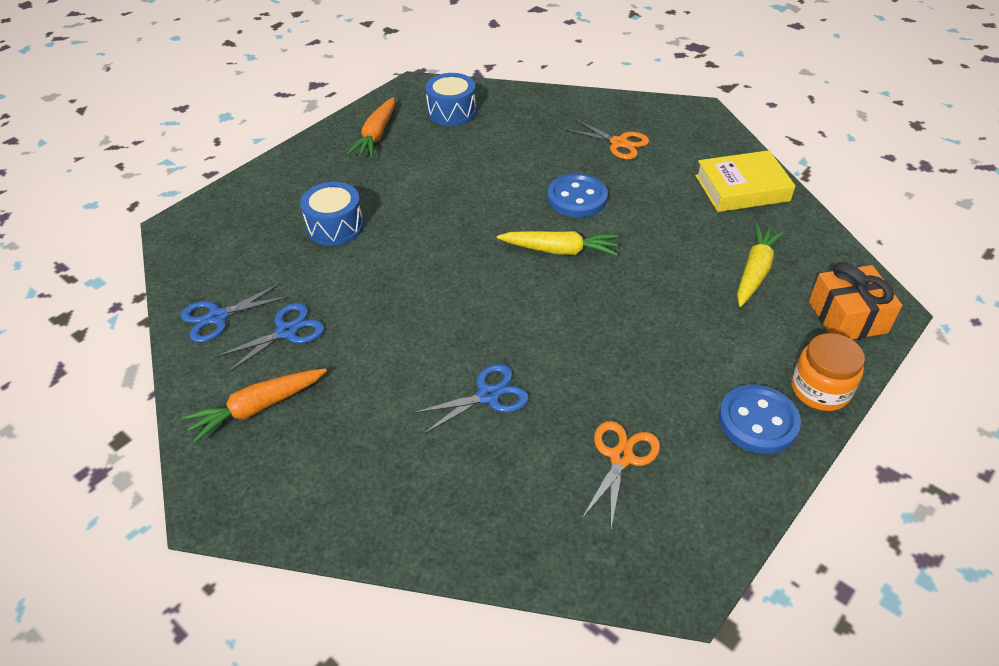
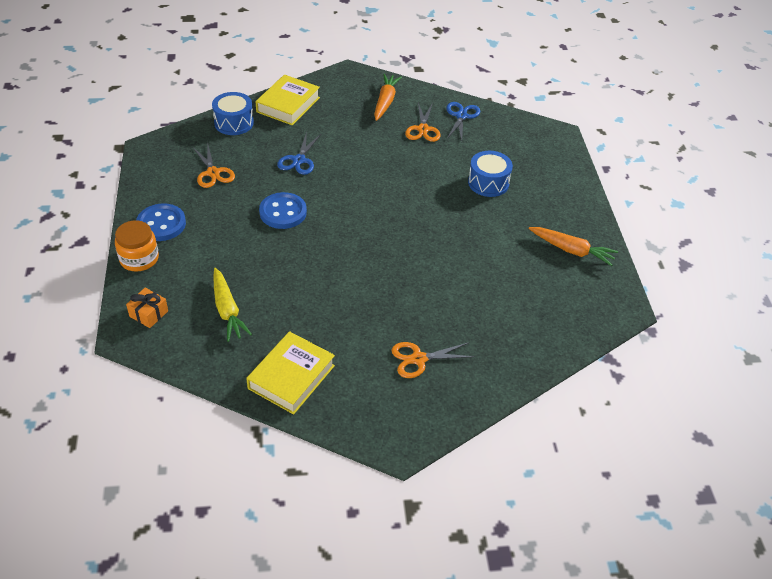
camera: 130 degrees right, 0 degrees up
blue scissors [214,303,324,374] -> orange scissors [405,103,441,142]
orange carrot [347,97,395,157] -> orange carrot turned 150 degrees clockwise [529,227,618,266]
blue drum [425,73,476,126] -> blue drum moved to [212,92,254,135]
yellow carrot [497,231,618,256] -> none
blue button [547,173,608,217] -> blue button moved to [259,192,307,229]
orange gift [809,262,902,339] -> orange gift [126,288,168,328], size x0.63
none -> yellow book [256,75,320,125]

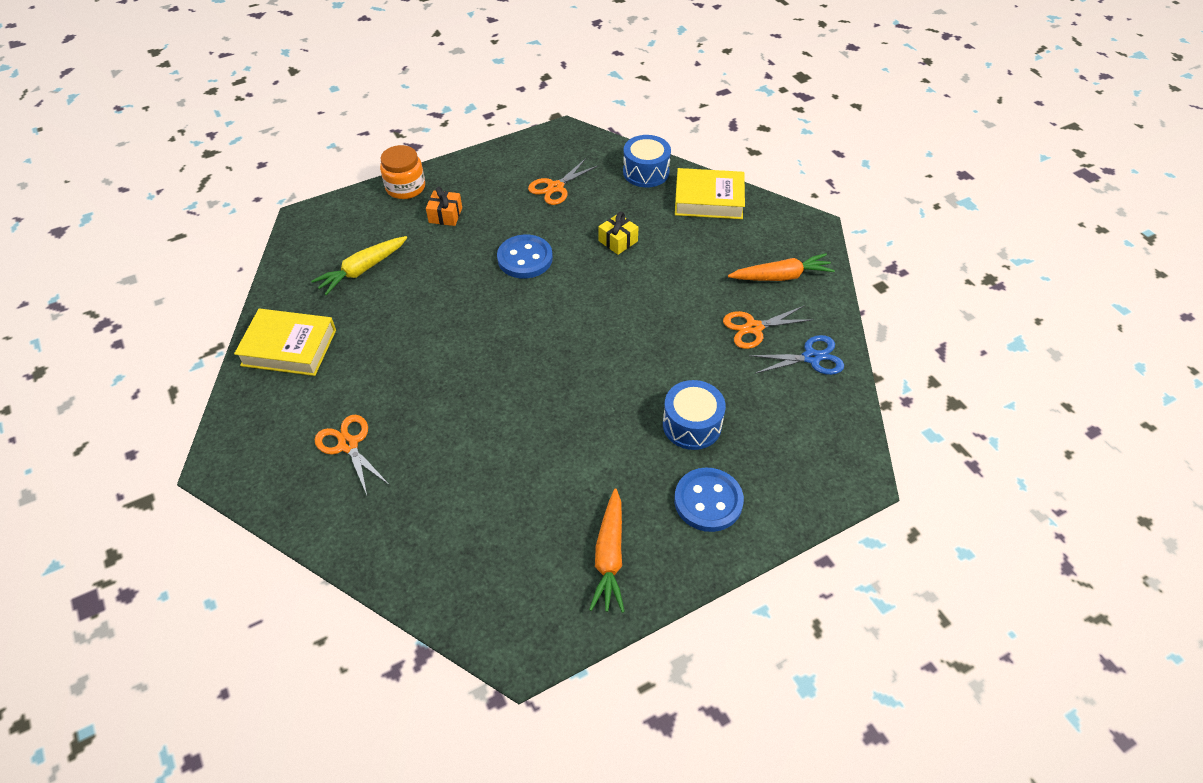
camera: 70 degrees right, 5 degrees up
orange gift [126,288,168,328] -> orange gift moved to [426,187,462,226]
blue button [136,203,186,241] -> blue button moved to [674,468,744,532]
blue scissors [277,132,321,175] -> yellow gift [598,212,639,255]

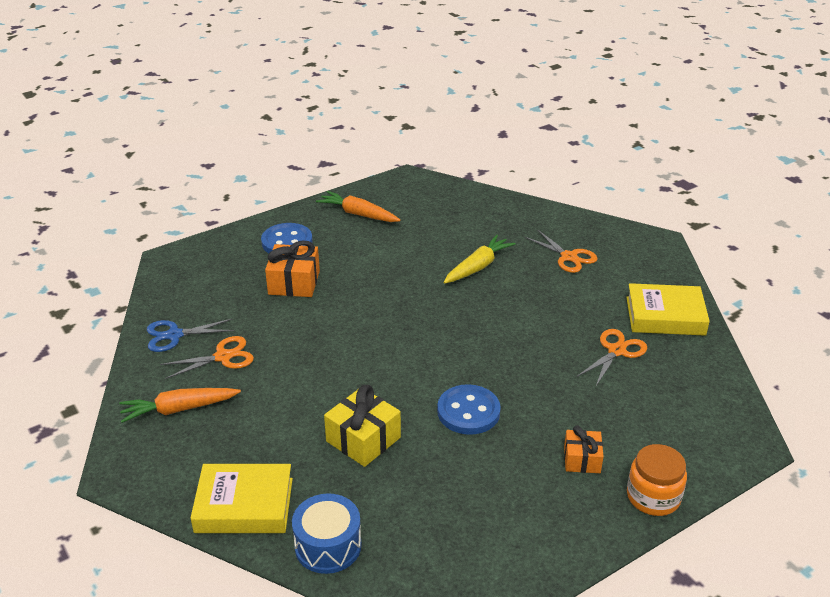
camera: 175 degrees right, 15 degrees down
yellow carrot [311,236,407,295] -> yellow carrot moved to [444,235,516,284]
orange scissors [528,158,599,205] -> orange scissors moved to [577,329,647,386]
orange carrot [589,489,625,613] -> orange carrot turned 60 degrees counterclockwise [316,191,401,222]
yellow gift [598,212,639,255] -> yellow gift [324,385,401,467], size x1.59
blue drum [663,380,726,450] -> orange gift [265,240,320,297]

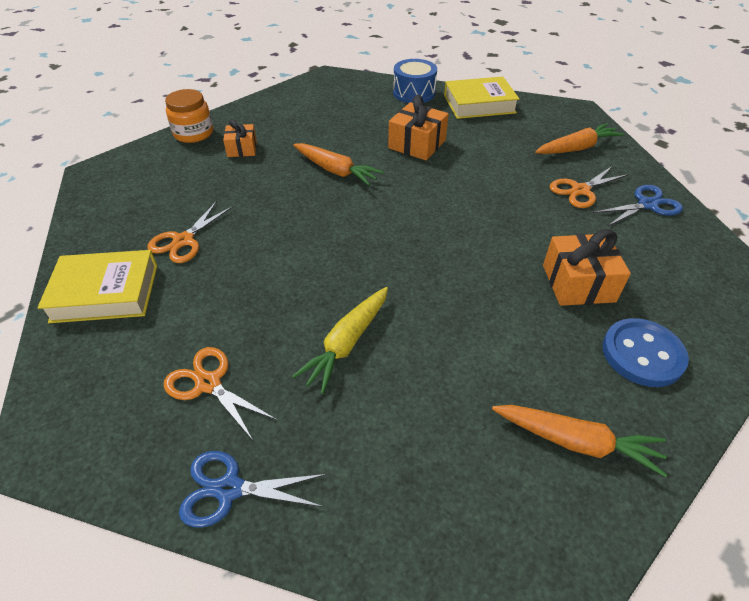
camera: 170 degrees right, 10 degrees up
yellow gift [324,385,401,467] -> orange gift [388,95,449,160]
blue button [437,384,501,435] -> orange carrot [293,143,384,186]
none -> blue scissors [179,451,327,528]

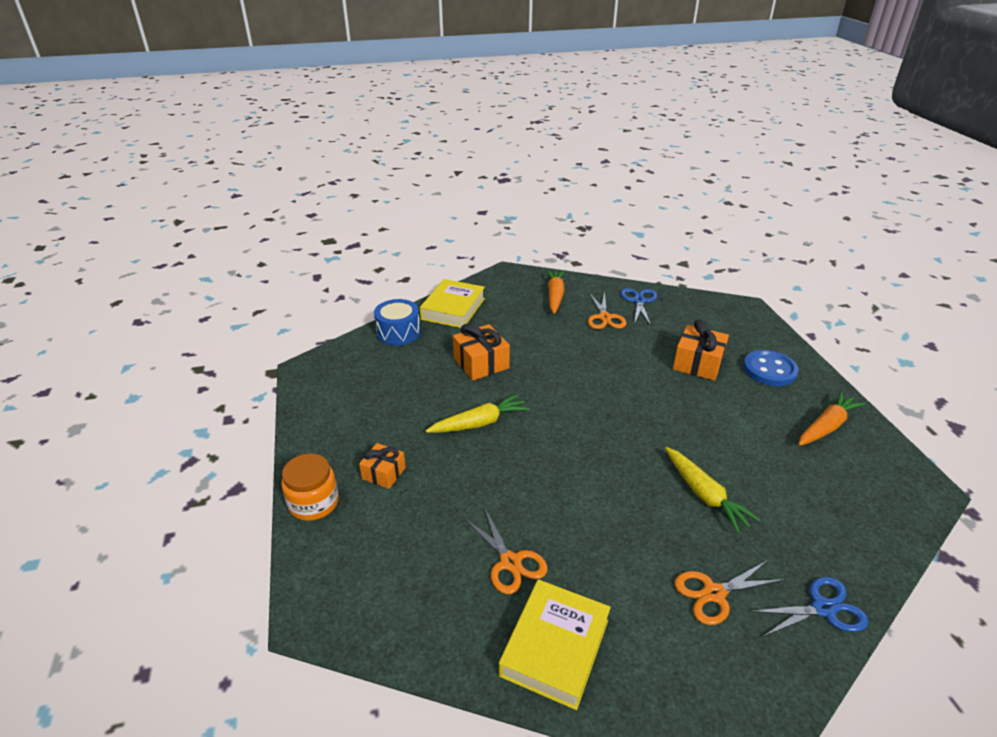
camera: 60 degrees left, 10 degrees down
blue scissors [179,451,327,528] -> blue scissors turned 135 degrees counterclockwise [748,577,869,637]
orange carrot [293,143,384,186] -> yellow carrot [426,394,530,433]

